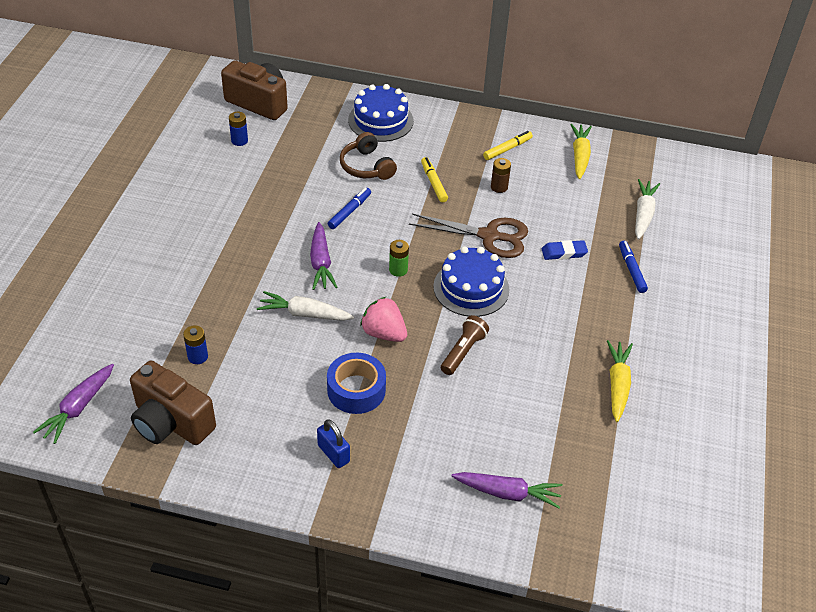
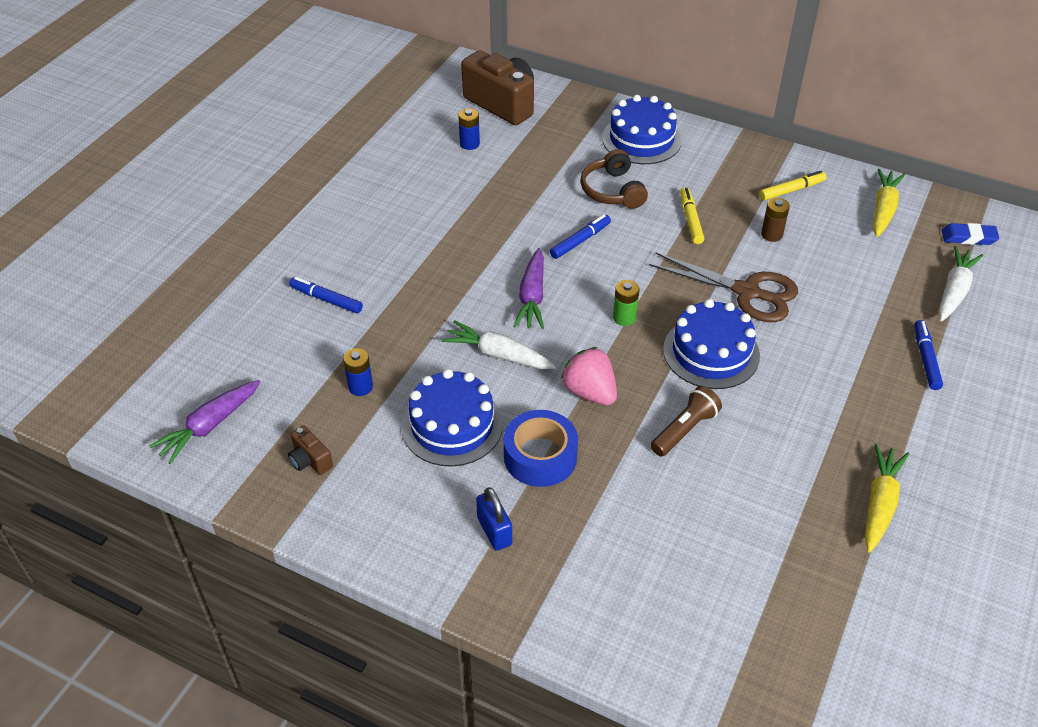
camera: 15 degrees right, 0 degrees up
brown camera [130,361,216,445] -> brown camera [288,425,333,475], size x0.45
purple carrot [451,472,563,509] -> none
blue eraser [542,240,588,260] -> blue eraser moved to [942,223,999,245]
none -> blue marker [289,277,363,313]
none -> blue cake [401,369,503,466]

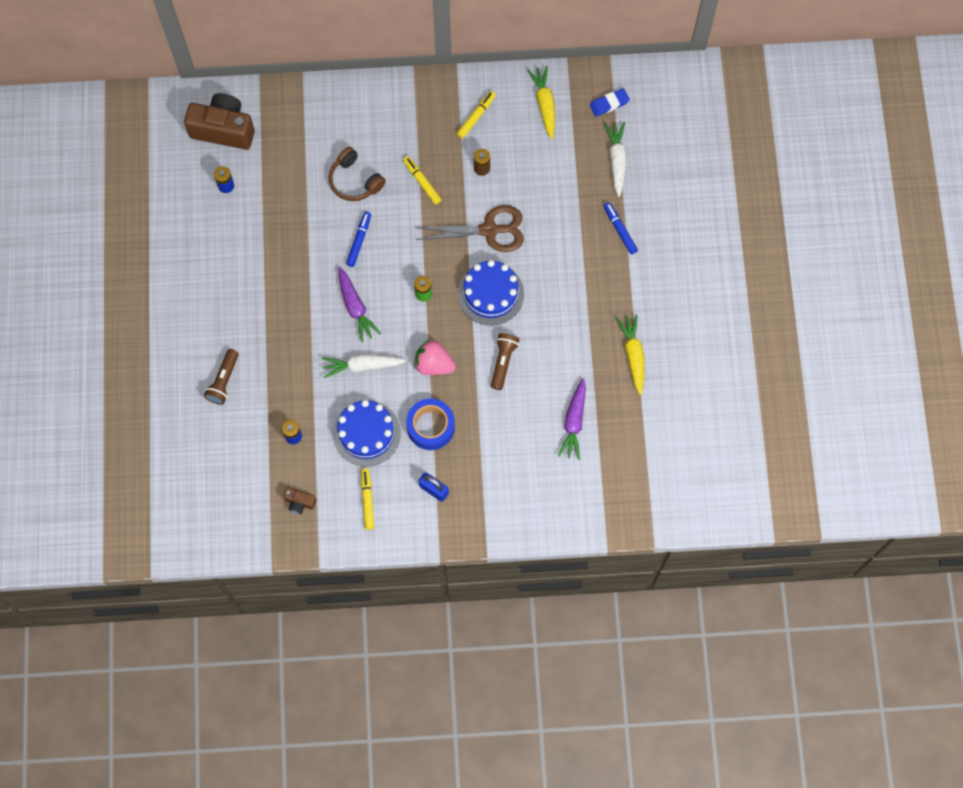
camera: 30 degrees left, 25 degrees up
purple carrot [149,380,260,464] -> purple carrot moved to [558,378,586,460]
blue marker [289,277,363,313] -> brown flashlight [204,349,239,405]
blue cake [602,95,682,164] -> none
none -> yellow marker [361,468,374,530]

